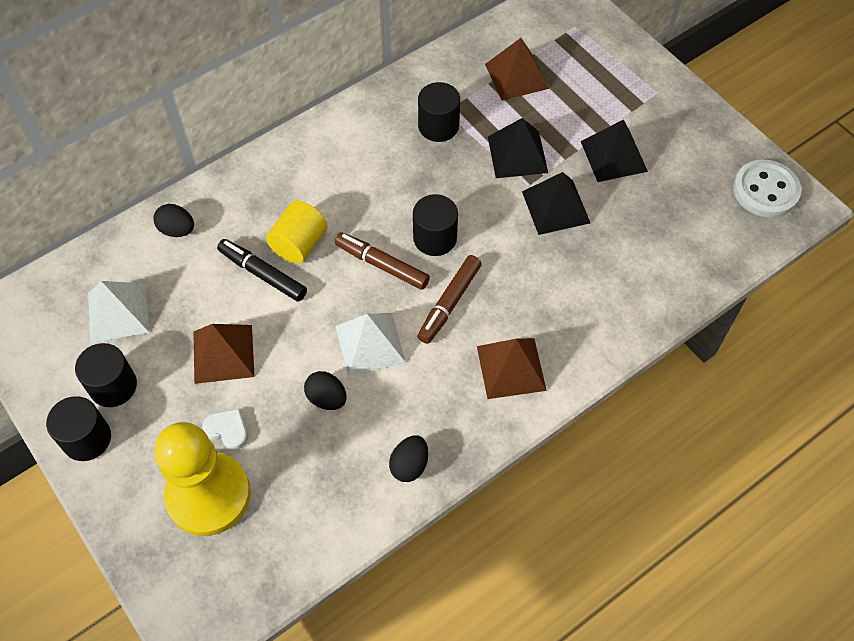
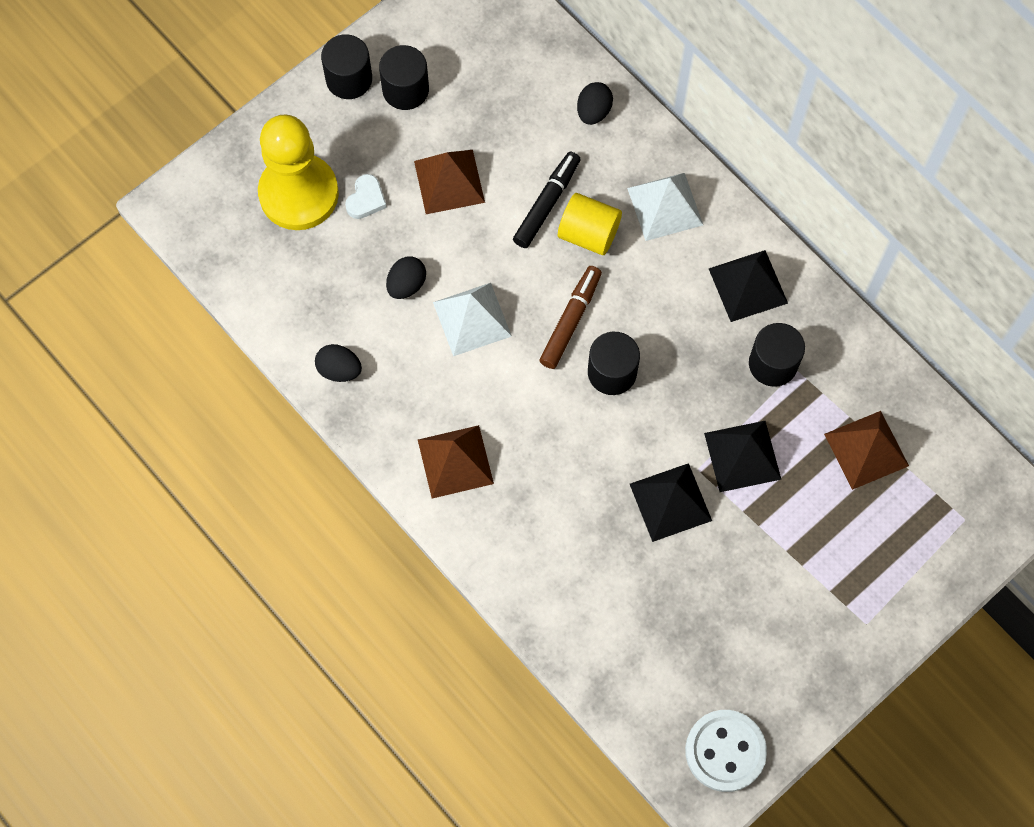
camera: 85 degrees right, 10 degrees up
white pyramid [88,281,149,343] -> white pyramid moved to [627,173,703,241]
brown marker [417,255,482,344] -> none
black pyramid [581,119,648,182] -> black pyramid moved to [709,250,788,322]

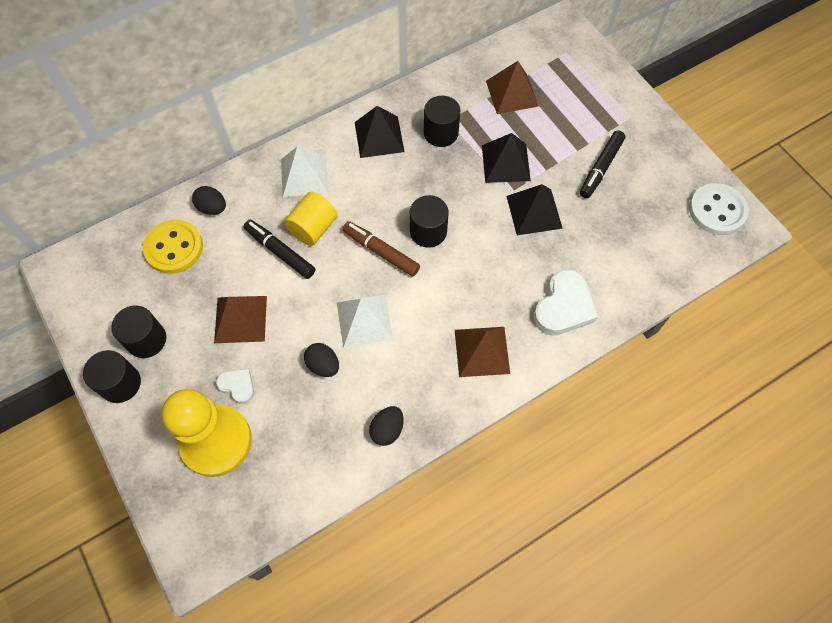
camera: 80 degrees left, 5 degrees down
none -> yellow button [143,220,203,274]
none -> white heart [533,269,598,336]
none -> black marker [580,131,625,198]

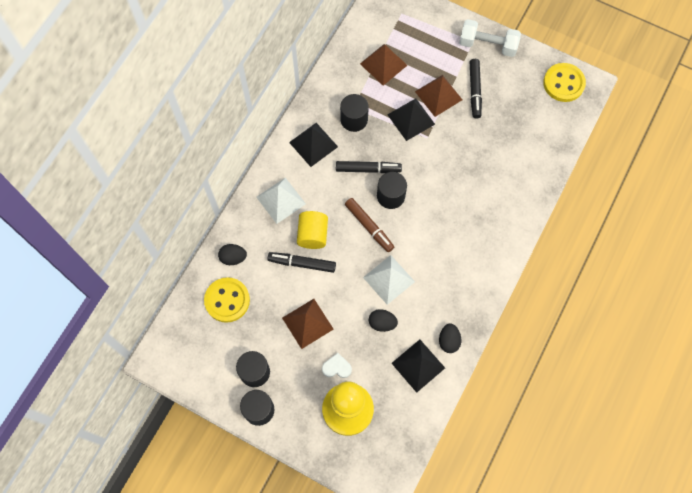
camera: 30 degrees left, 5 degrees up
brown marker [343,221,420,276] -> brown marker turned 135 degrees counterclockwise [345,198,394,252]
brown pyramid [455,327,510,377] -> brown pyramid moved to [415,75,462,117]
black pyramid [506,184,563,235] -> black pyramid moved to [391,340,445,393]
white heart [533,269,598,336] -> none
white button [689,183,749,235] -> yellow button [543,63,586,102]
none -> black marker [336,161,402,173]
none -> white dumbbell [459,19,521,57]

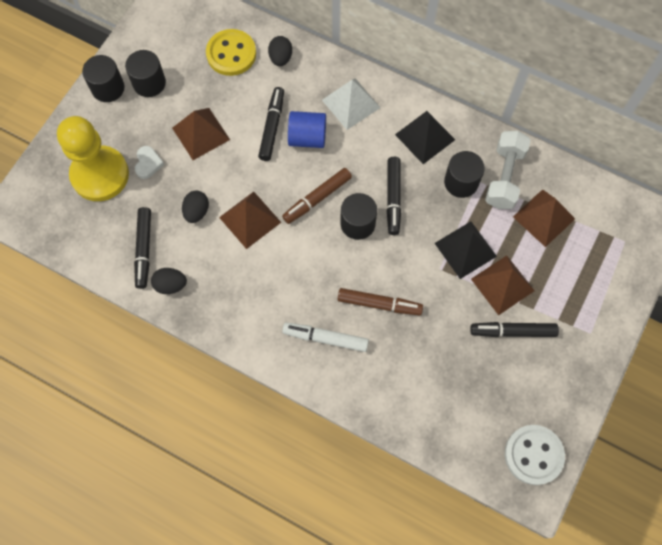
camera: 90 degrees right, 0 degrees up
yellow cylinder [297,211,328,249] -> blue cylinder [288,111,326,148]
white pyramid [363,255,415,305] -> brown pyramid [219,192,281,249]
black pyramid [391,340,445,393] -> black marker [134,207,151,289]
white dumbbell [459,19,521,57] -> white dumbbell moved to [485,131,531,209]
yellow button [543,63,586,102] -> white button [505,425,565,485]
none -> white marker [282,322,369,352]
none -> brown marker [338,288,423,315]

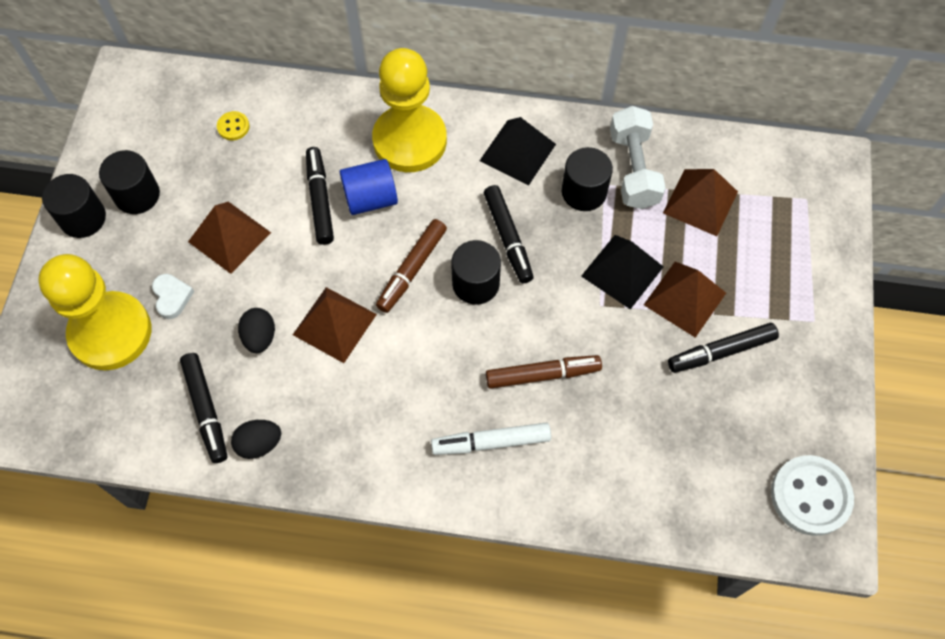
camera: 20 degrees left, 5 degrees down
yellow button [206,29,256,76] -> yellow button [217,111,250,140], size x0.48
black egg [268,36,292,66] -> none
white pyramid [322,78,381,130] -> yellow pawn [372,48,447,172]

